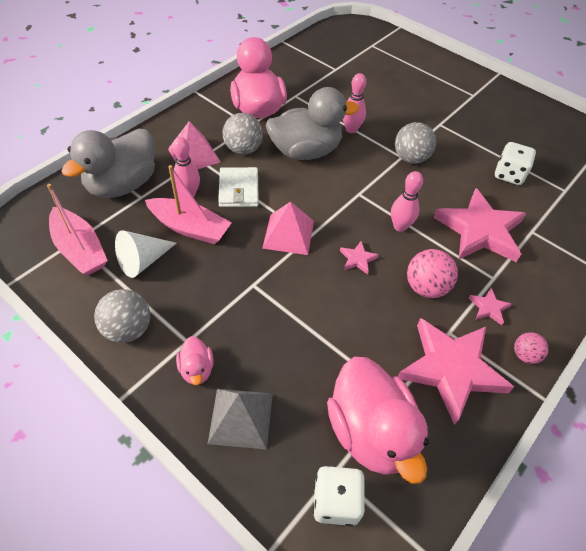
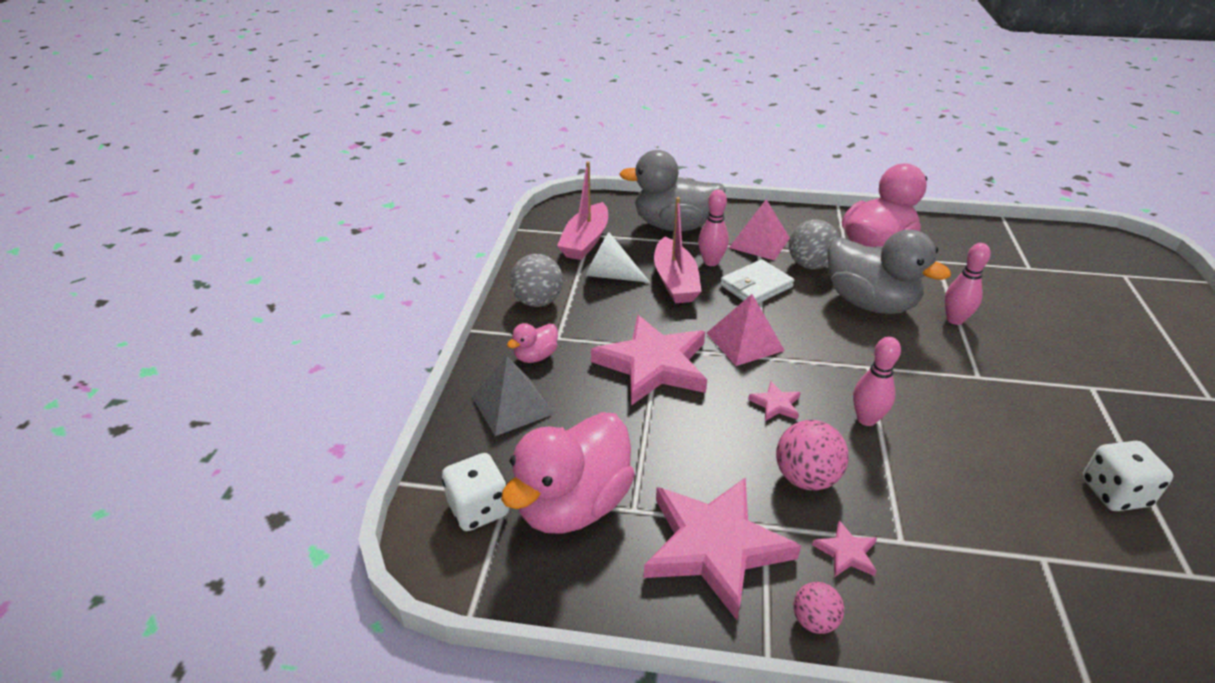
camera: 60 degrees right, 15 degrees down
grey ball [395,122,436,164] -> none
pink star [433,188,526,262] -> pink star moved to [591,315,707,406]

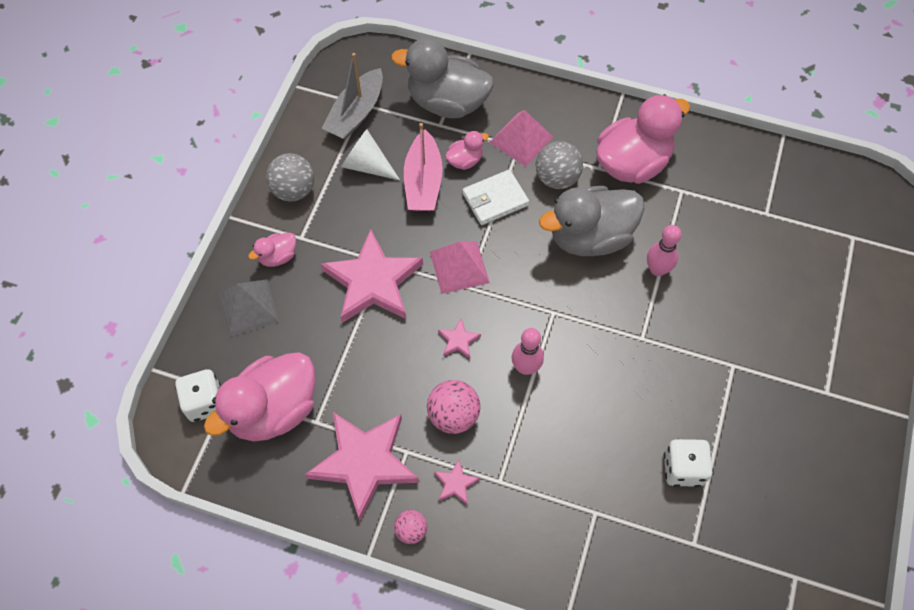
camera: 10 degrees right, 25 degrees up
pink boat [557,161,608,260] -> grey boat [321,53,383,140]
pink bowling pin [698,190,729,266] -> pink duck [445,131,489,170]
grey duck [828,229,951,314] -> grey duck turned 105 degrees clockwise [539,186,645,256]

